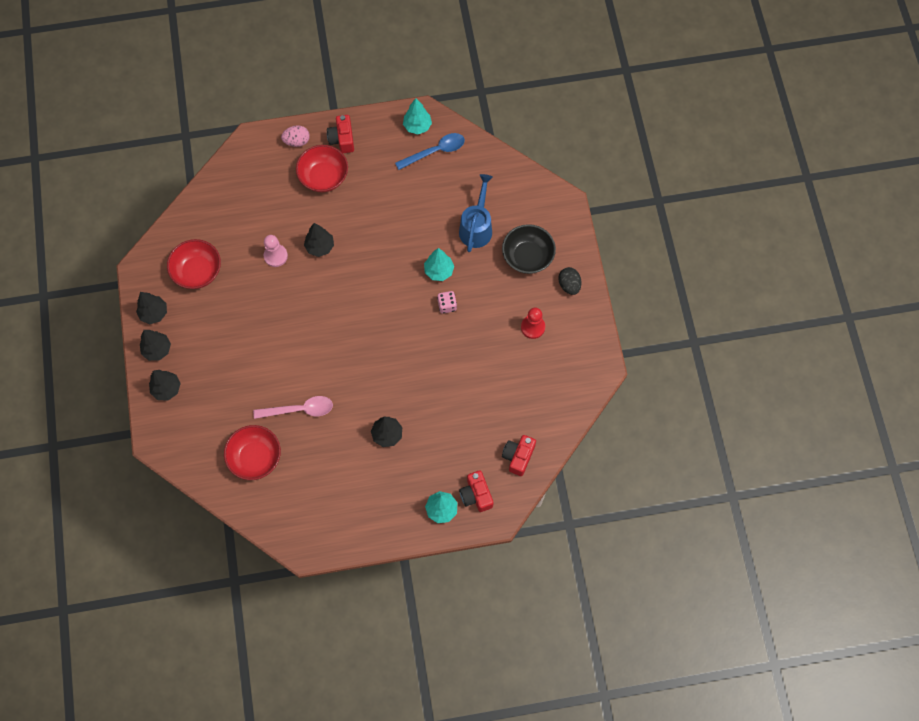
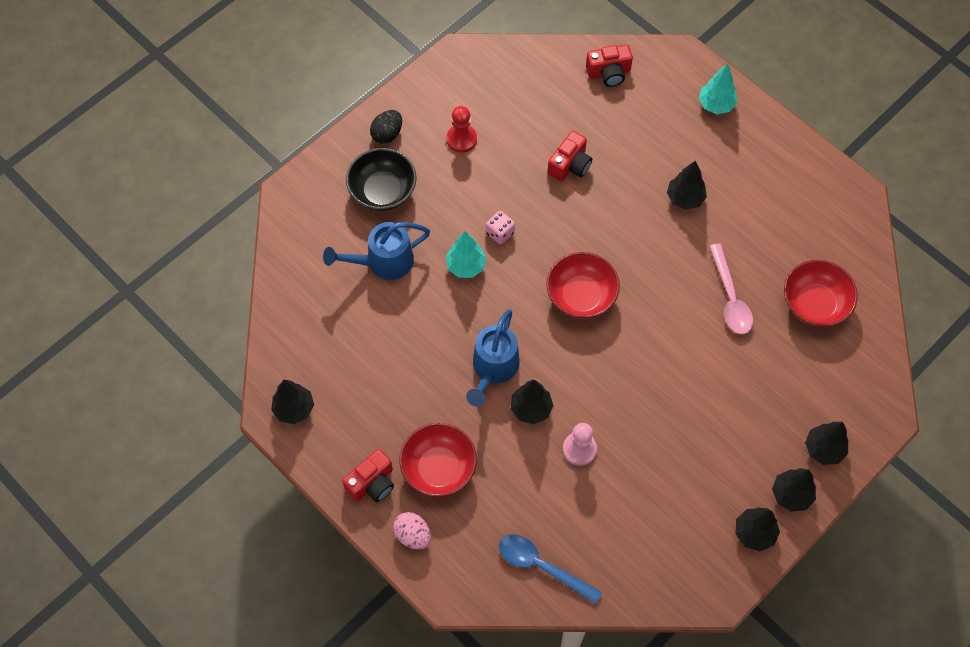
camera: 125 degrees left, 5 degrees down
red bowl [167,239,221,289] -> red bowl moved to [546,252,620,319]
pink spoon [253,396,333,419] -> pink spoon turned 150 degrees counterclockwise [709,243,753,334]
blue spoon [395,133,465,170] -> blue spoon moved to [499,534,602,604]
turquoise tree [403,98,432,134] -> black tree [271,380,314,424]
red camera [459,470,494,512] -> red camera moved to [548,131,592,181]
none -> blue watering can [466,309,520,406]

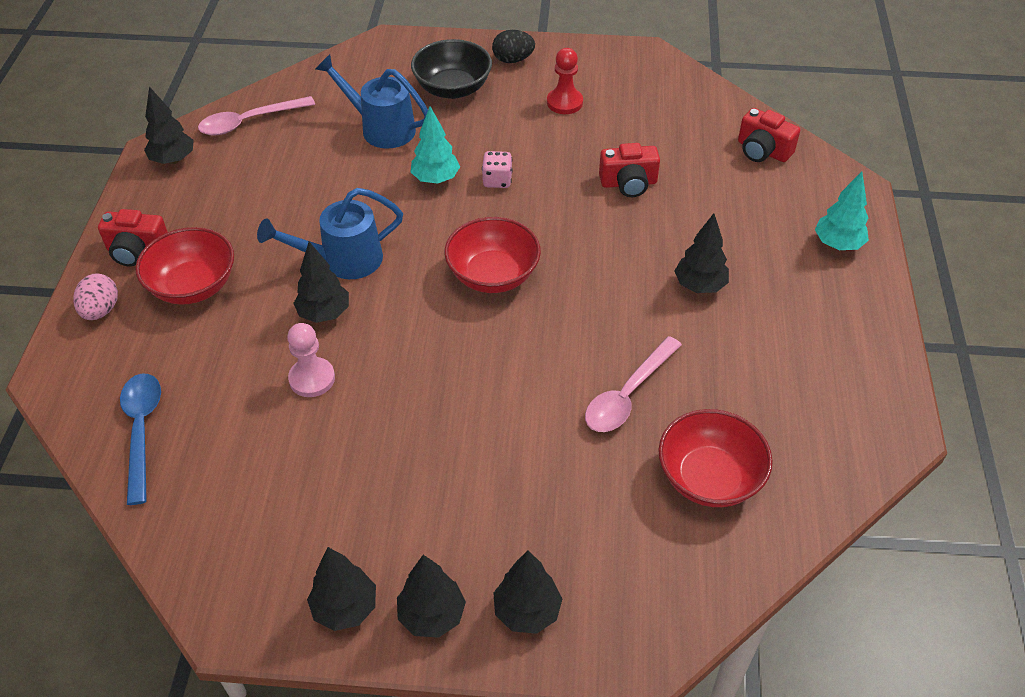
camera: 50 degrees right, 15 degrees down
none -> pink spoon [198,96,315,136]

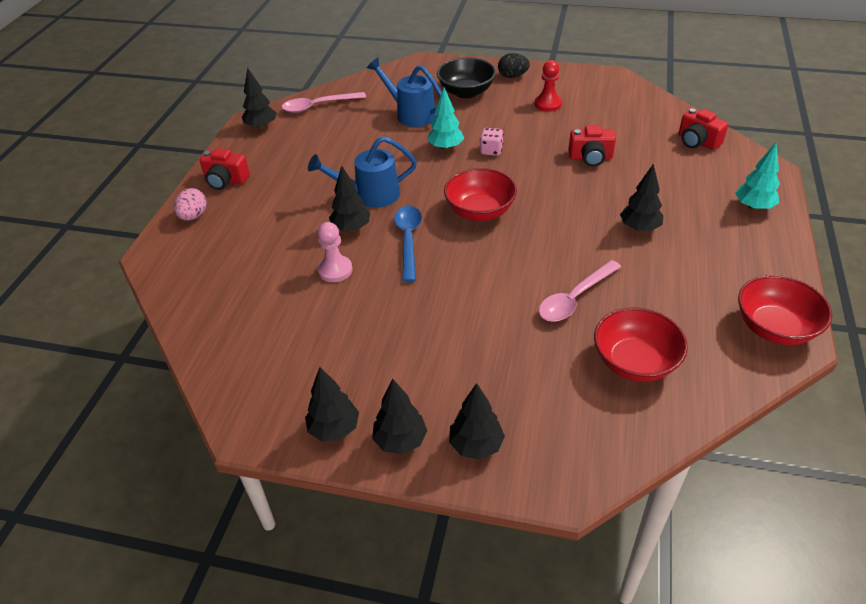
camera: 10 degrees right, 5 degrees down
blue spoon [120,374,161,505] -> blue spoon moved to [394,206,422,282]
red bowl [135,227,234,305] -> red bowl moved to [738,275,832,345]

